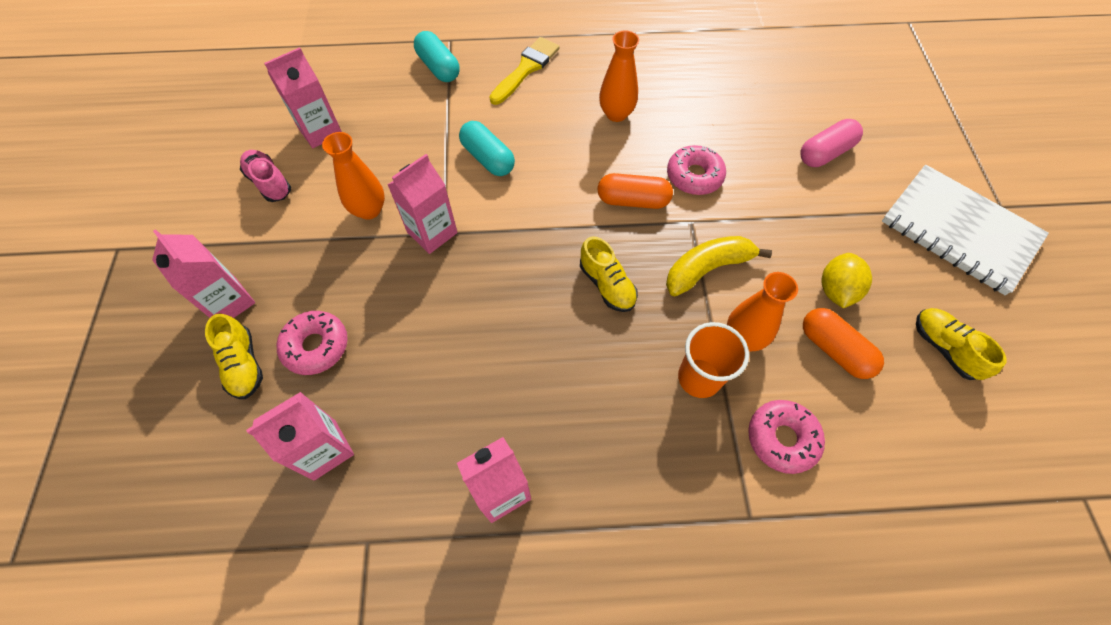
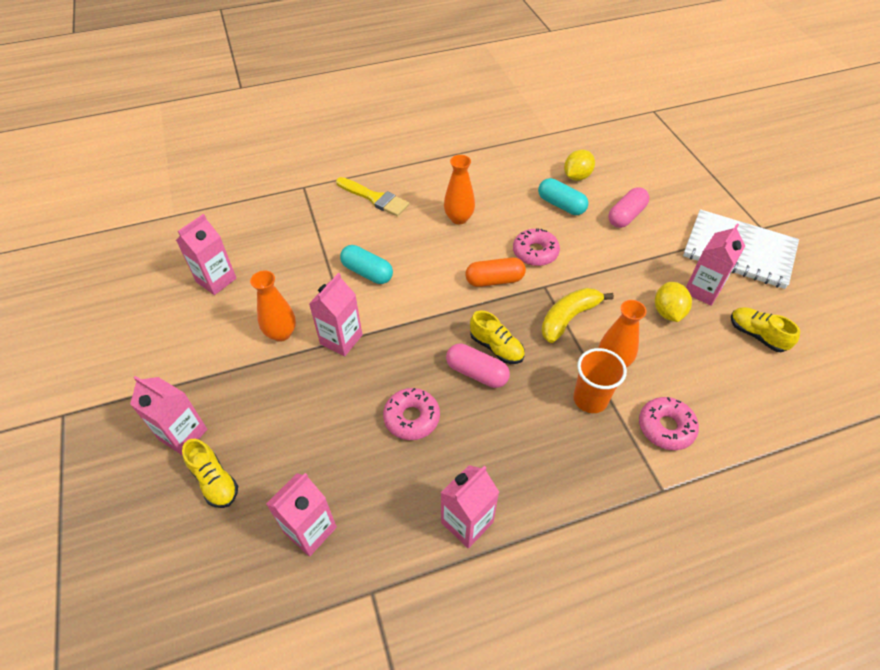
camera: 15 degrees left, 10 degrees down
pink shoe [240,150,291,202] -> none
pink donut [277,311,348,375] -> pink donut moved to [383,388,440,440]
turquoise capsule [414,31,460,82] -> turquoise capsule moved to [538,178,588,215]
yellow brush [489,37,560,105] -> yellow brush turned 105 degrees clockwise [336,177,409,216]
orange capsule [803,308,884,379] -> none
none -> pink capsule [446,343,510,388]
none -> yellow lemon [564,150,595,181]
none -> pink carton [686,223,745,306]

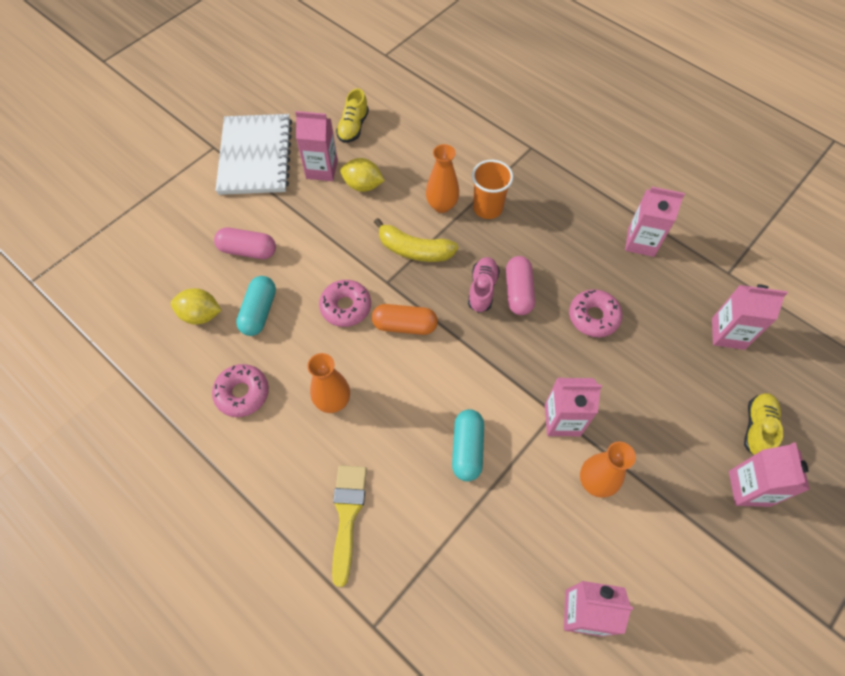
camera: 120 degrees left, 10 degrees up
orange capsule [465,258,526,287] -> orange capsule turned 45 degrees counterclockwise [372,304,438,335]
yellow shoe [470,310,525,364] -> pink shoe [468,257,500,313]
pink donut [639,397,699,450] -> pink donut moved to [212,364,269,417]
yellow lemon [655,282,692,322] -> yellow lemon turned 45 degrees clockwise [340,158,385,192]

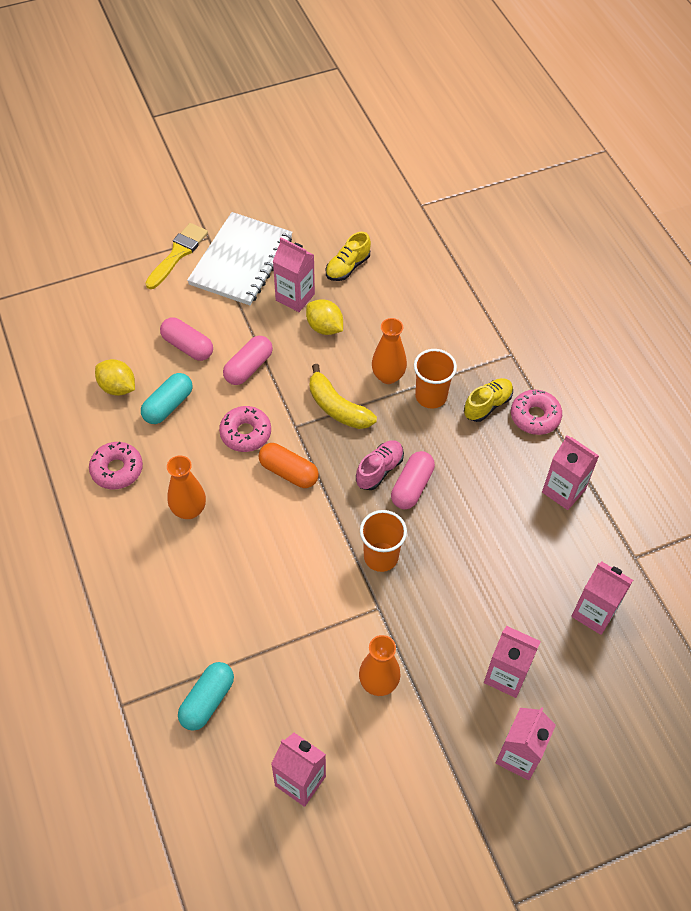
camera: 25 degrees right, 5 degrees down
yellow brush [332,465,367,587] -> yellow brush moved to [145,223,208,289]
turquoise capsule [452,409,484,481] -> turquoise capsule moved to [178,662,234,731]
pink carton [545,378,602,436] -> pink carton moved to [484,626,541,698]
pink donut [569,289,623,337] -> pink donut moved to [511,390,562,435]
yellow shoe [744,393,783,455] -> yellow shoe moved to [464,378,513,422]
none -> pink capsule [223,336,273,385]
none -> orange cup [360,510,407,572]

